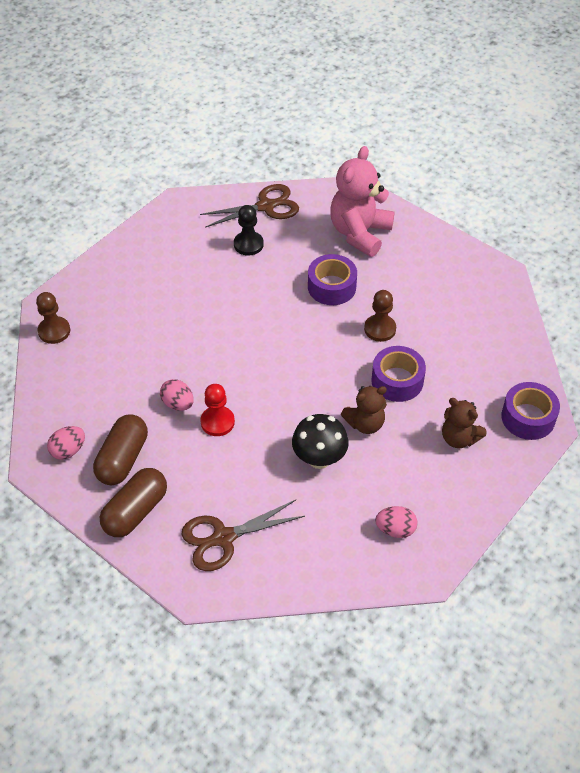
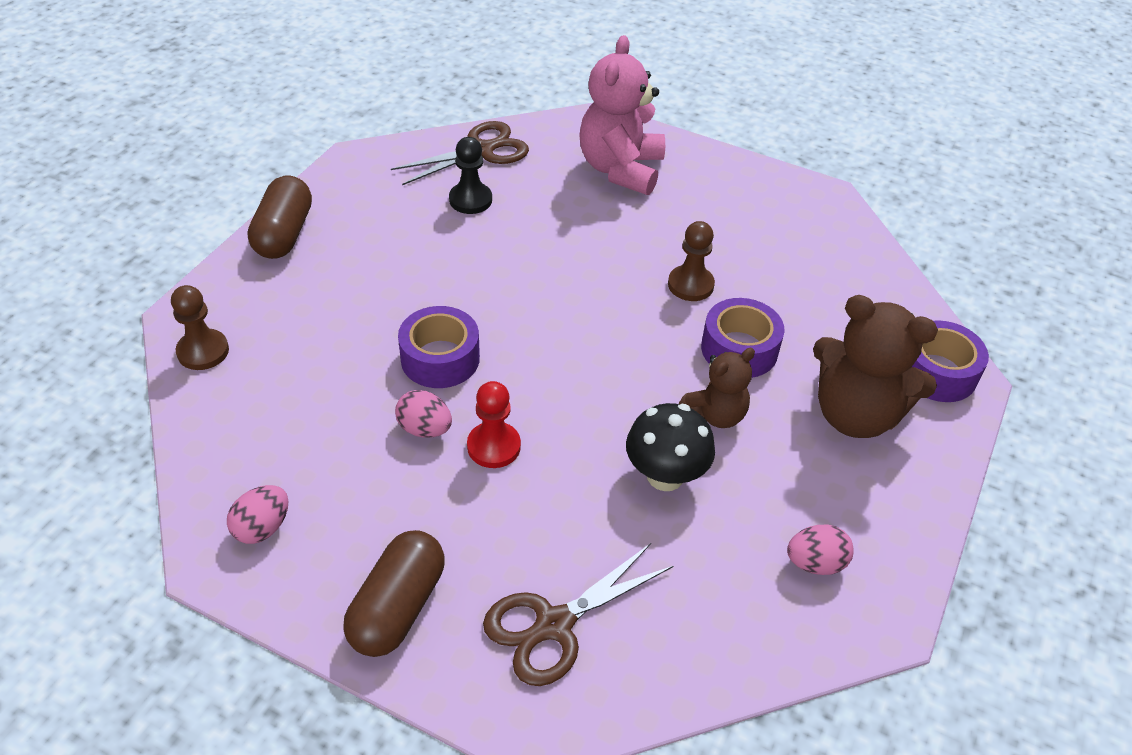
camera: 15 degrees left, 5 degrees down
brown capsule [93,414,148,485] -> brown capsule moved to [248,175,312,259]
purple tape [308,254,357,305] -> purple tape moved to [398,306,480,388]
brown teddy bear [442,398,486,448] -> brown teddy bear [813,295,938,438], size x1.73

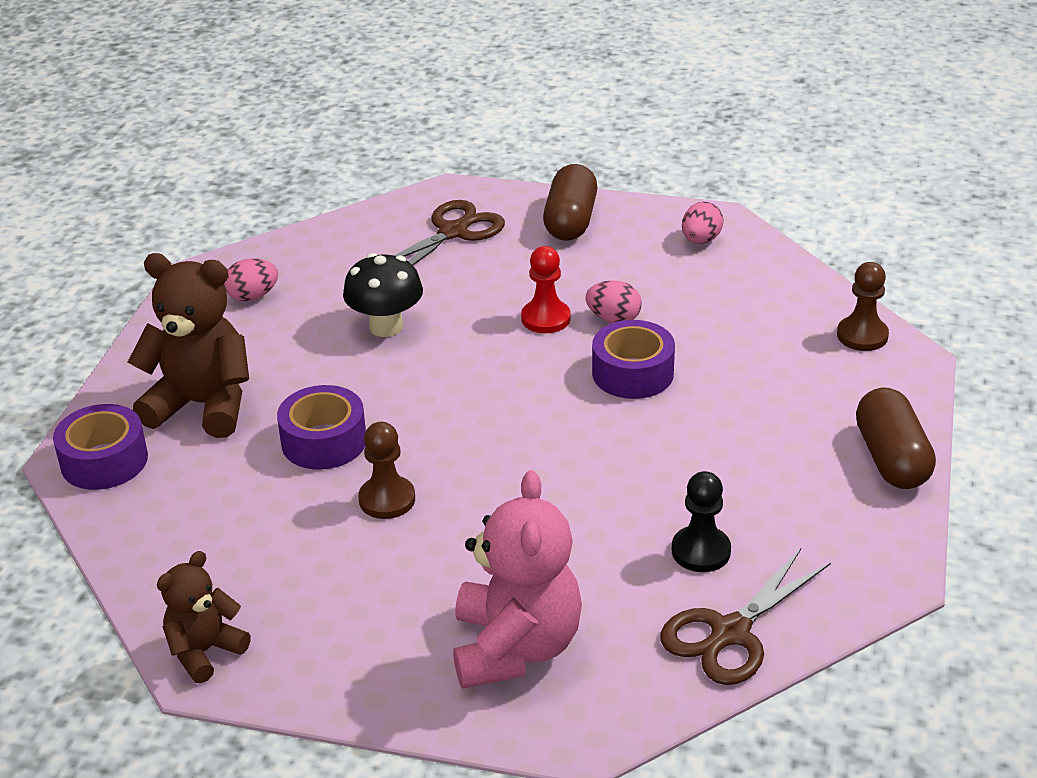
camera: 170 degrees right, 10 degrees down
brown teddy bear [679,348,755,428] -> brown teddy bear moved to [157,551,251,683]

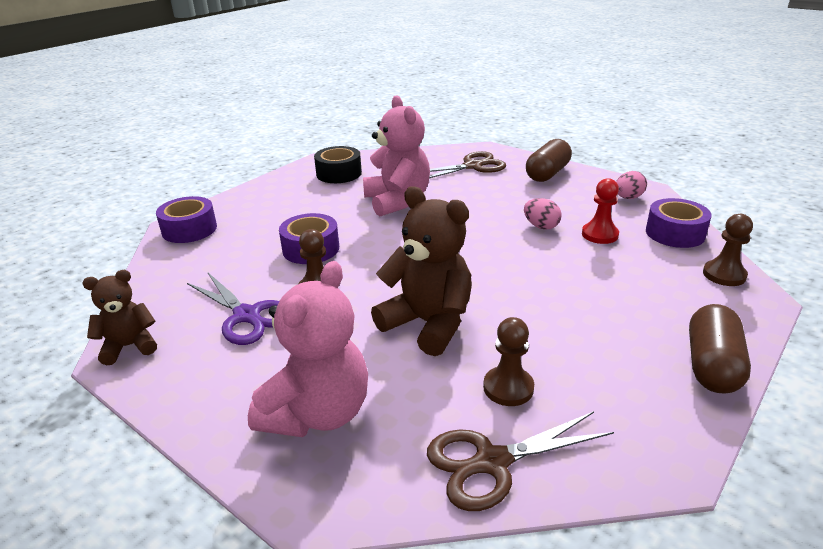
camera: 25 degrees right, 5 degrees down
brown teddy bear [128,253,249,438] -> brown teddy bear moved to [371,186,472,356]
pink egg [224,259,278,301] -> black tape [314,146,362,183]
black mushroom [343,253,423,337] -> pink teddy bear [363,96,430,216]
red pawn [521,246,570,333] -> red pawn moved to [582,178,619,244]
purple tape [592,320,675,399] -> purple tape moved to [646,198,711,248]
black pawn [672,471,731,572] -> brown pawn [483,317,534,406]
none -> purple scissors [187,273,279,345]

